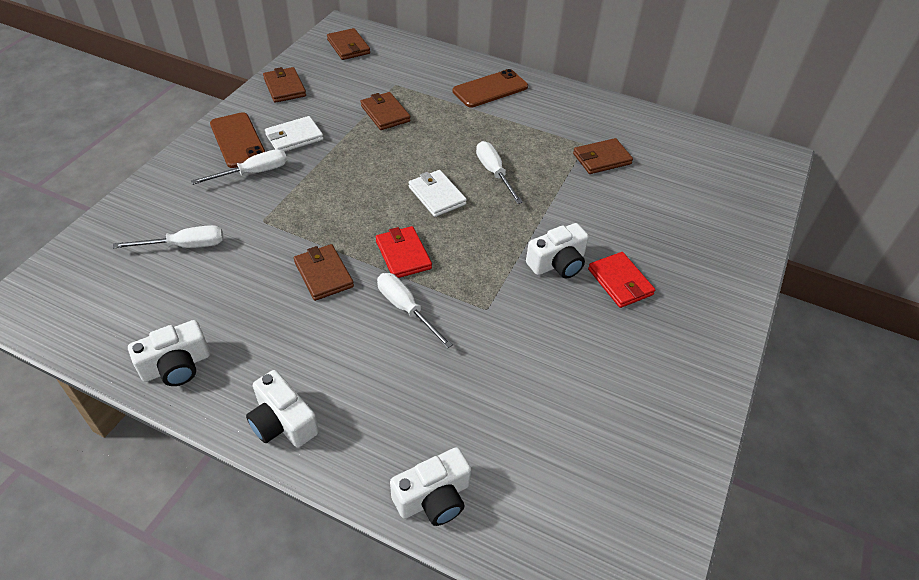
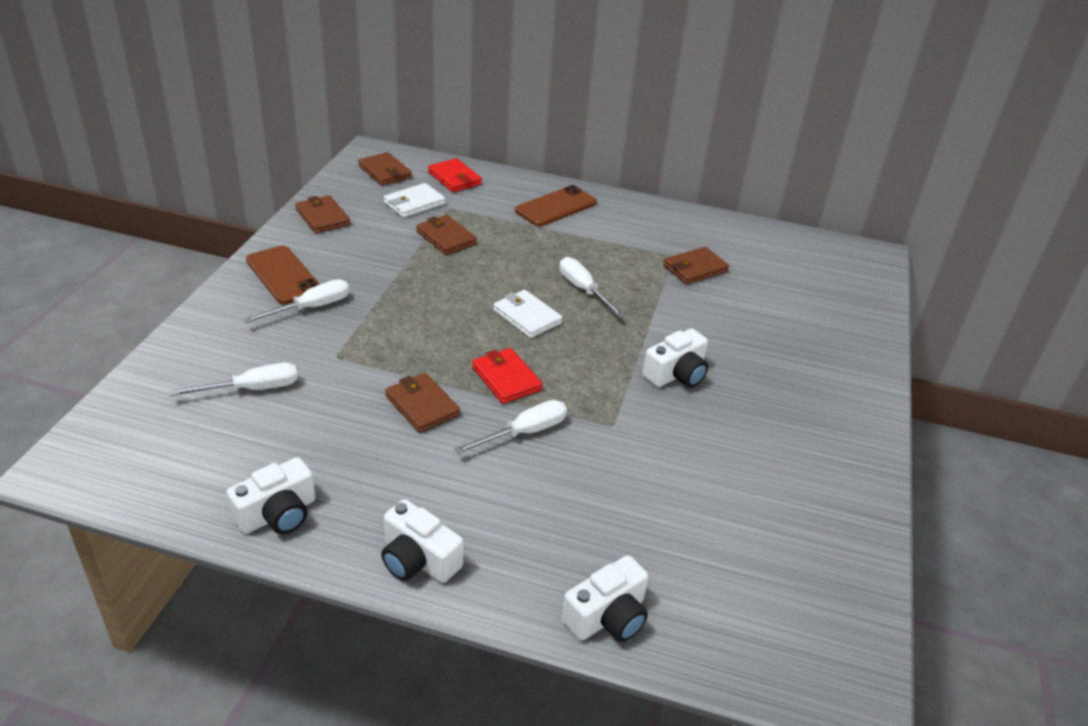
camera: 10 degrees left, 10 degrees down
white wallet [265,116,324,152] -> white wallet moved to [384,183,445,218]
white screwdriver [377,273,453,349] -> white screwdriver turned 105 degrees clockwise [455,400,567,454]
red wallet [588,252,655,308] -> red wallet moved to [428,158,482,192]

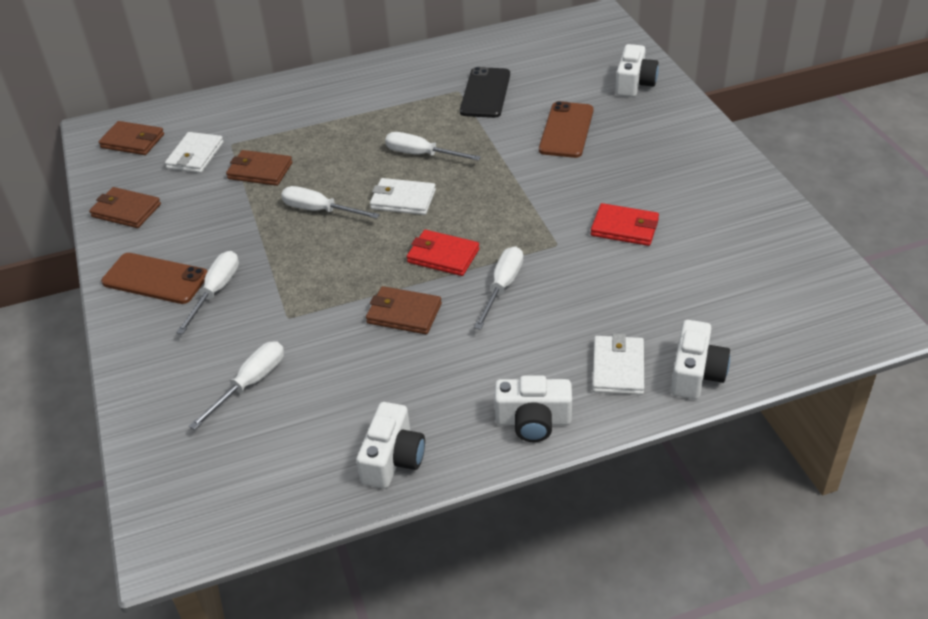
camera: 30 degrees left, 5 degrees up
red wallet [428,158,482,192] -> red wallet moved to [591,203,659,246]
brown phone [515,185,597,226] -> brown phone moved to [539,101,594,158]
white camera [643,328,708,388] -> white camera moved to [615,44,659,97]
brown wallet [663,247,729,284] -> black phone [460,67,510,118]
none -> white screwdriver [281,186,380,219]
none -> white wallet [592,333,644,395]

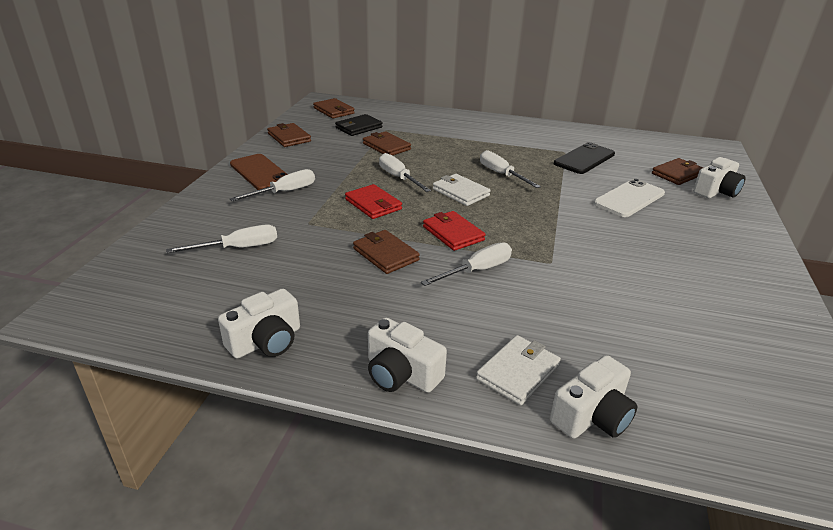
camera: 30 degrees right, 10 degrees down
white wallet [165,132,224,173] -> black wallet [335,114,383,136]
brown phone [539,101,594,158] -> white phone [594,178,665,217]
red wallet [591,203,659,246] -> red wallet moved to [345,184,402,219]
none -> brown wallet [652,158,703,185]

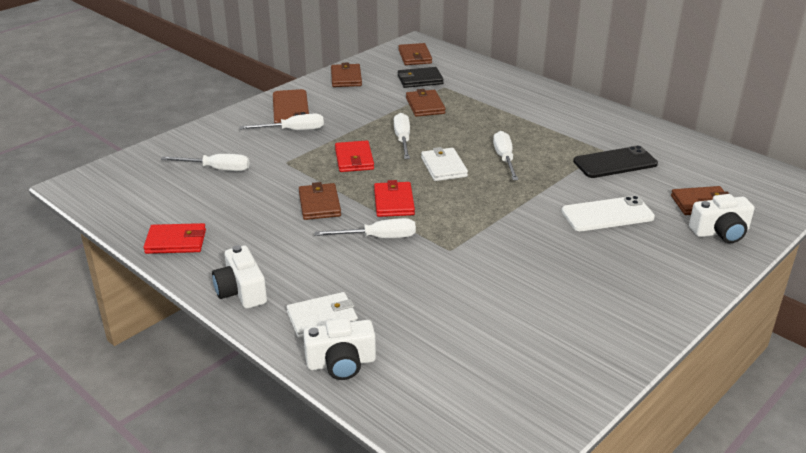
camera: 30 degrees right, 0 degrees up
white camera [218,289,300,358] -> red wallet [143,223,206,254]

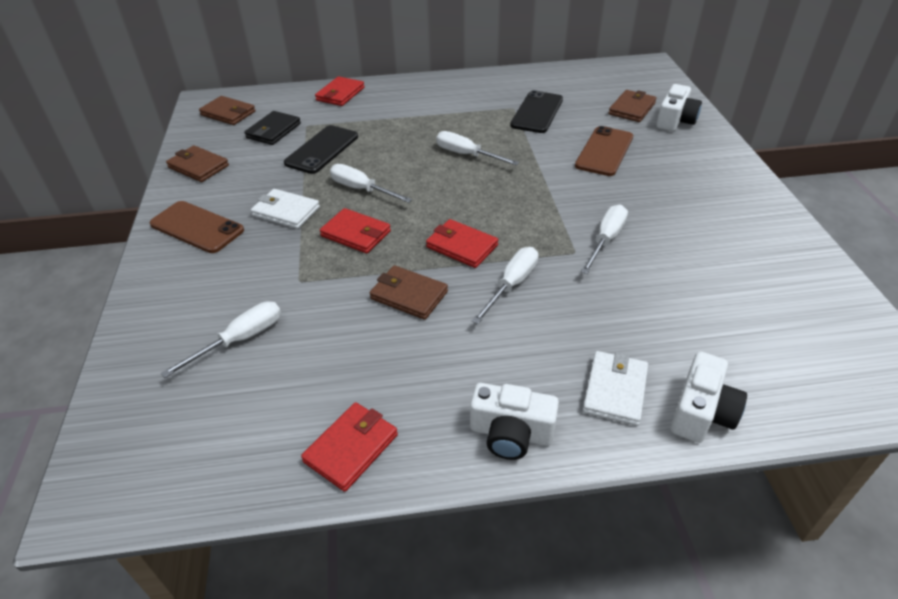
camera: 50 degrees left, 10 degrees up
white screwdriver [240,114,324,130] -> white screwdriver moved to [581,205,628,274]
brown wallet [406,89,446,117] -> black phone [284,125,358,174]
white wallet [421,147,468,181] -> white wallet moved to [251,189,320,229]
white phone [561,196,655,231] -> brown phone [575,126,633,176]
none -> red wallet [315,76,365,106]

